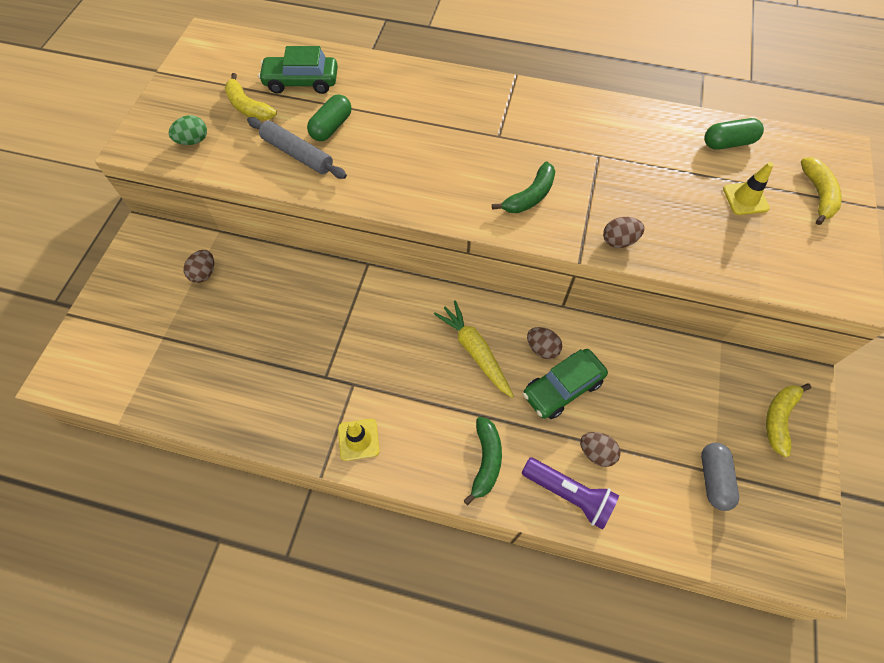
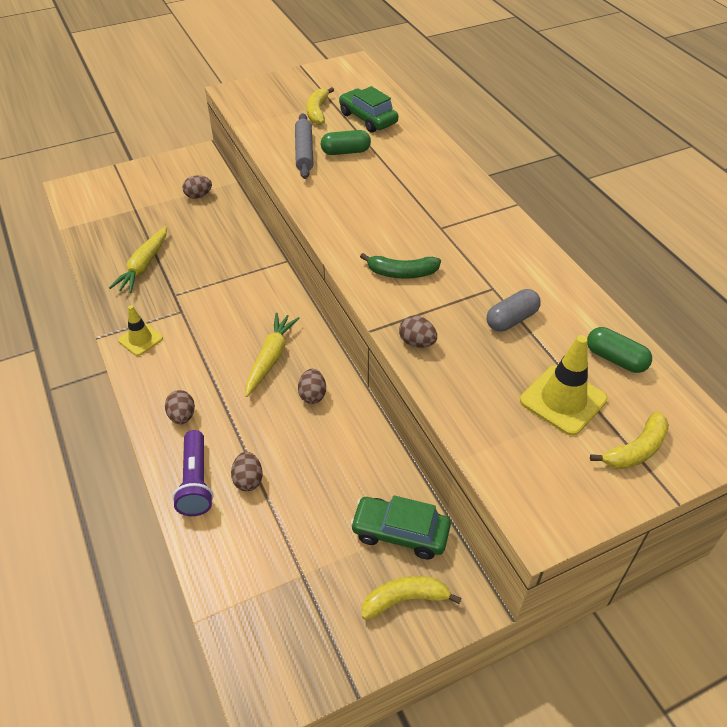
camera: 50 degrees right, 15 degrees down
green egg [169,115,207,145] -> none
green banana [463,417,502,505] -> brown egg [165,390,195,424]
green car [523,349,608,419] -> green car moved to [350,495,451,559]
grey capsule [701,443,739,511] -> grey capsule moved to [487,289,541,332]
yellow traffic cone [723,162,774,215] -> yellow traffic cone [520,335,608,436], size x1.60
none -> yellow carrot [109,226,167,293]

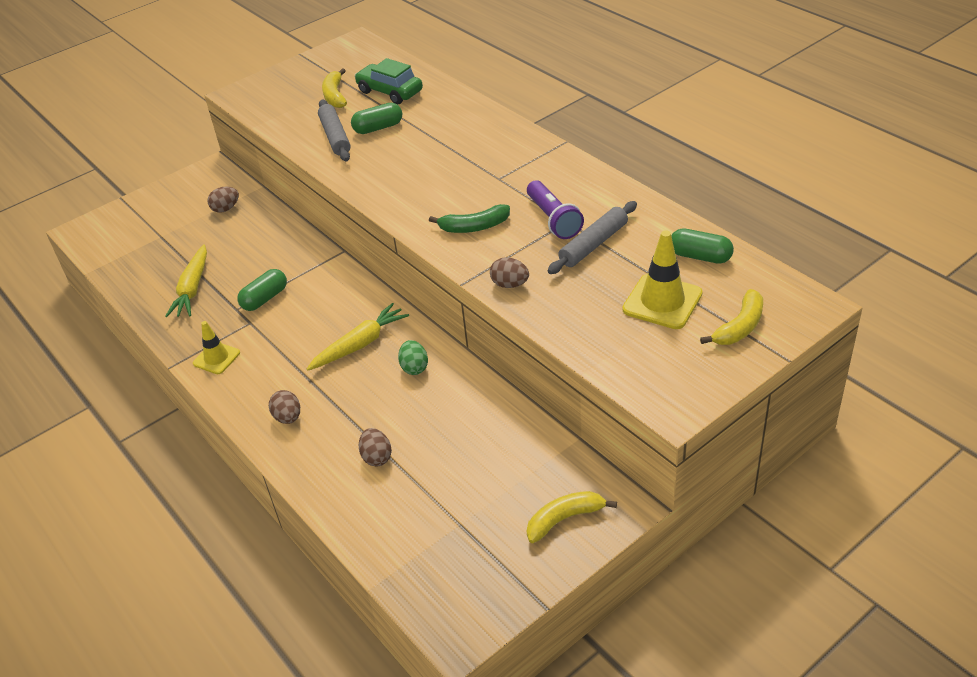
camera: 10 degrees left, 5 degrees down
purple flashlight [173,430,213,516] -> purple flashlight moved to [527,180,584,239]
yellow carrot [245,313,300,397] -> yellow carrot turned 45 degrees clockwise [307,303,409,371]
brown egg [298,369,326,404] -> green egg [398,340,428,375]
green car [350,495,451,559] -> none
grey capsule [487,289,541,332] -> grey rolling pin [548,201,637,274]
none -> green capsule [237,269,287,311]

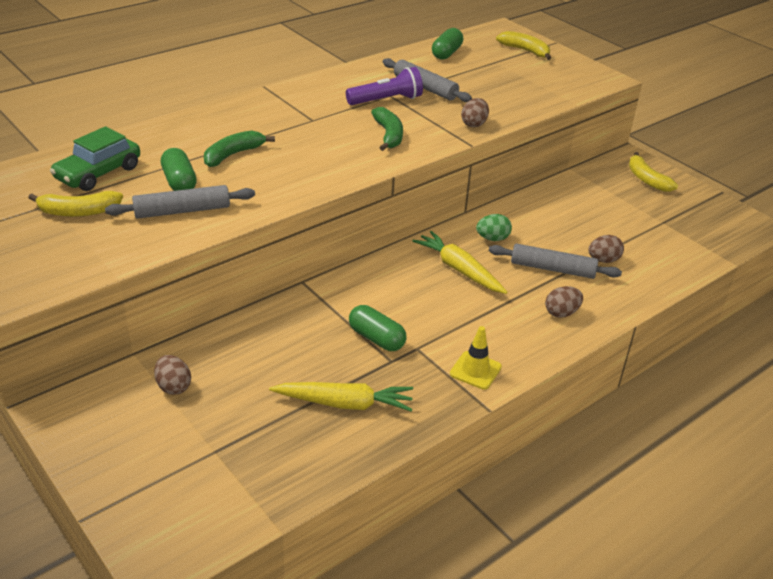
camera: 95 degrees left, 5 degrees down
yellow traffic cone [622,230,703,329] -> none
none -> green banana [204,131,275,167]
none -> grey rolling pin [489,244,622,279]

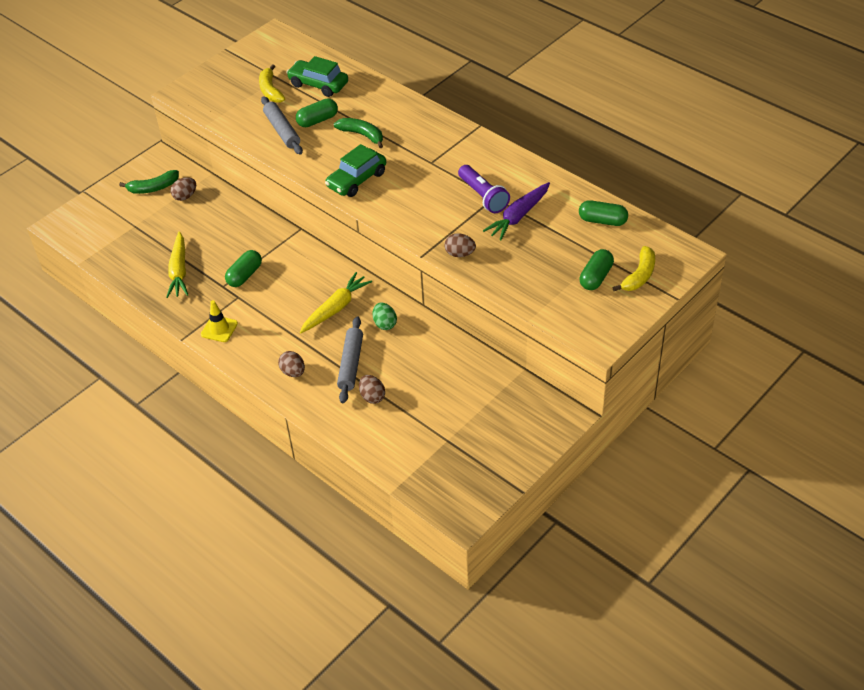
camera: 85 degrees right, 10 degrees up
green banana [371,107,403,151] -> green banana moved to [119,170,179,194]
grey rolling pin [383,58,472,102] -> purple carrot [483,182,550,240]
yellow banana [629,152,678,192] -> none
none -> green car [325,144,386,197]
none -> green capsule [580,249,614,290]

